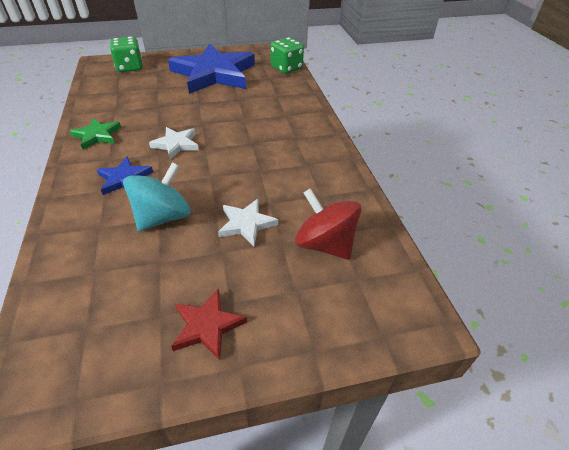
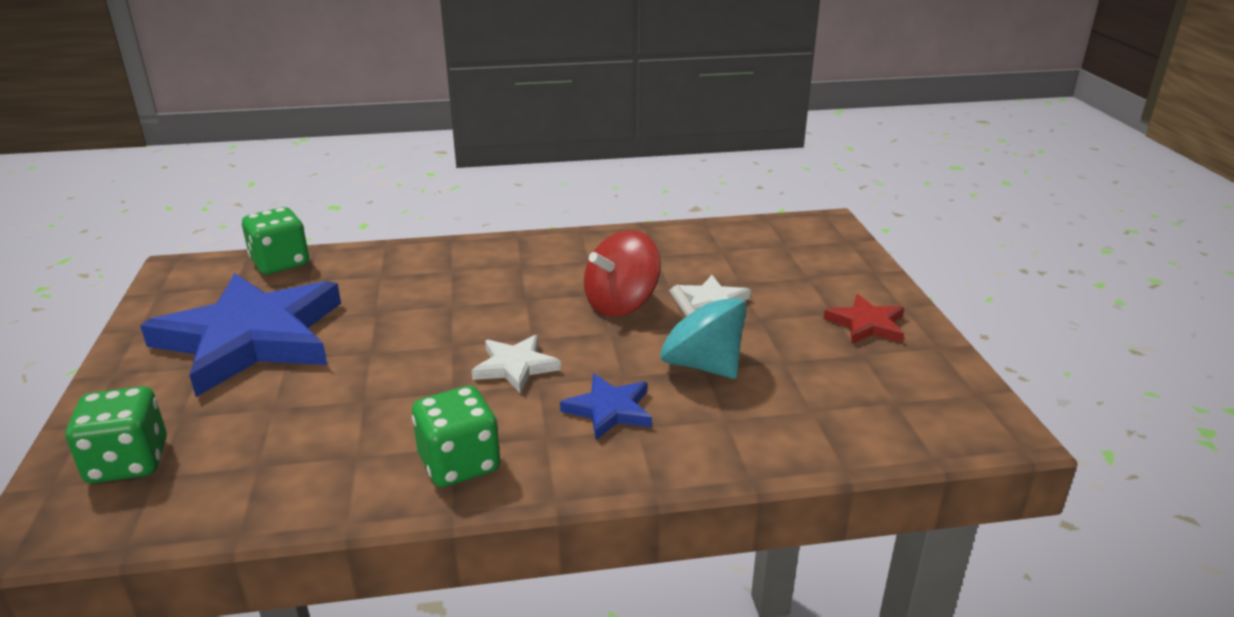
camera: 85 degrees left, 15 degrees down
green star [70,118,121,150] -> green dice [412,386,500,487]
red spinning top [295,188,361,260] -> red spinning top moved to [584,230,661,317]

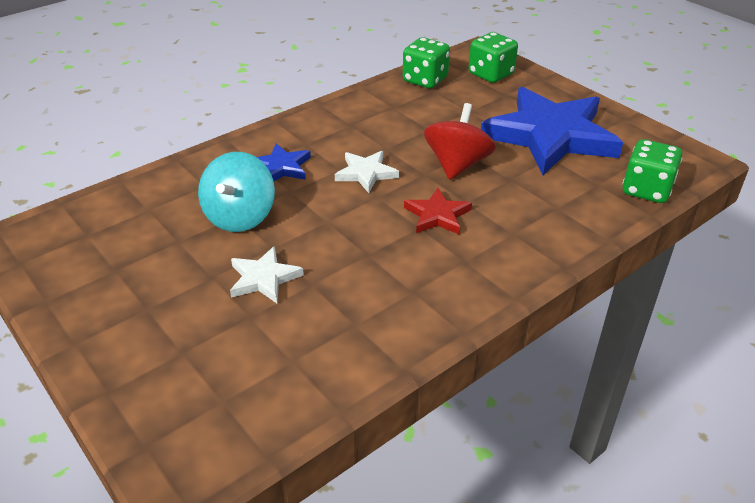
camera: 150 degrees right, 10 degrees up
green dice [412,386,500,487] -> green dice moved to [403,37,450,88]
red spinning top [584,230,661,317] -> red spinning top moved to [424,103,496,180]
turquoise spinning top [660,284,747,379] -> turquoise spinning top turned 90 degrees clockwise [198,152,275,232]
red star [823,294,904,344] -> red star moved to [404,188,472,235]

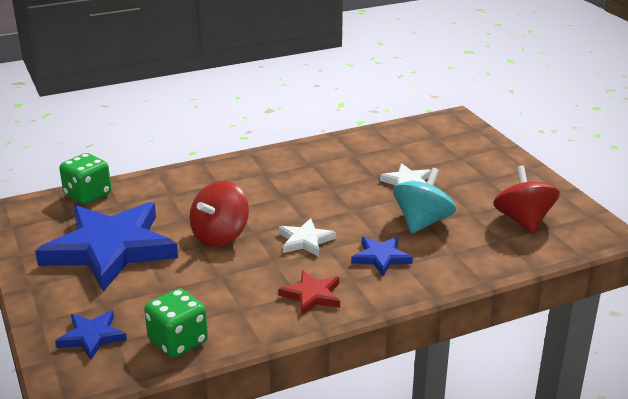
camera: 165 degrees left, 10 degrees down
red star [404,188,472,235] -> red star moved to [279,270,340,315]
green dice [469,32,518,83] -> blue star [55,310,127,360]
none -> red spinning top [493,165,560,234]

